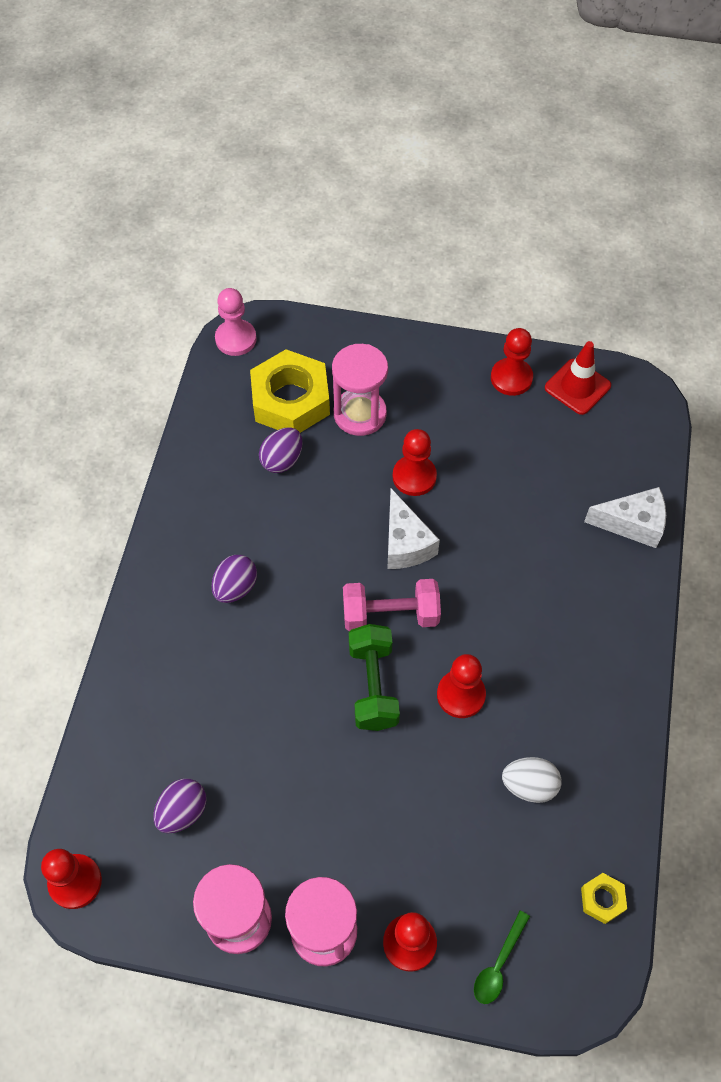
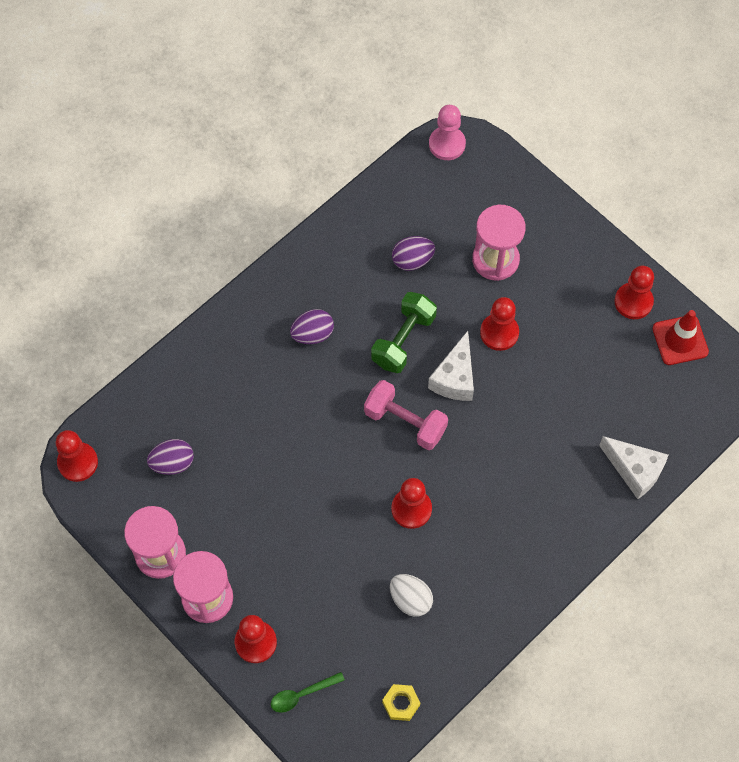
camera: 35 degrees right, 5 degrees up
yellow nut [250,349,330,433] -> none
green dumbbell [349,624,400,731] -> green dumbbell moved to [371,292,437,373]

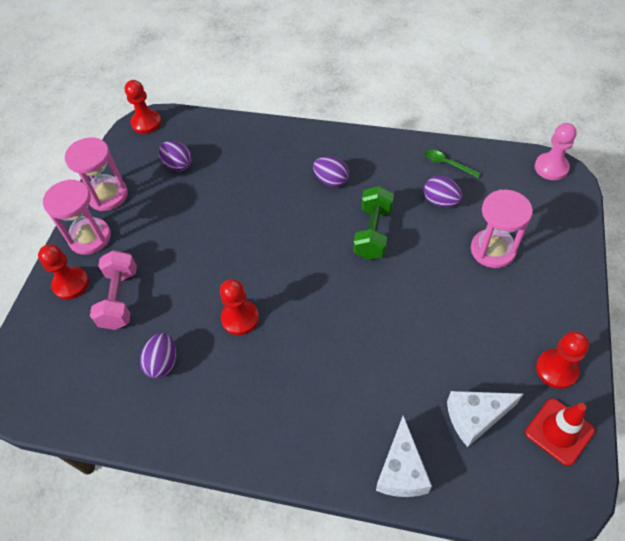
camera: 60 degrees right, 10 degrees down
green spoon [271,672,345,713] -> green spoon moved to [424,150,481,178]
pink dumbbell [364,380,448,450] -> pink dumbbell moved to [90,250,137,330]
green dumbbell [371,292,437,373] -> green dumbbell turned 75 degrees counterclockwise [353,186,394,260]
yellow nut [382,684,420,721] -> none
white egg [390,574,433,617] -> purple egg [140,333,176,378]
white cheese [428,331,474,401] -> white cheese moved to [447,391,523,447]
red pawn [480,297,519,351] -> none

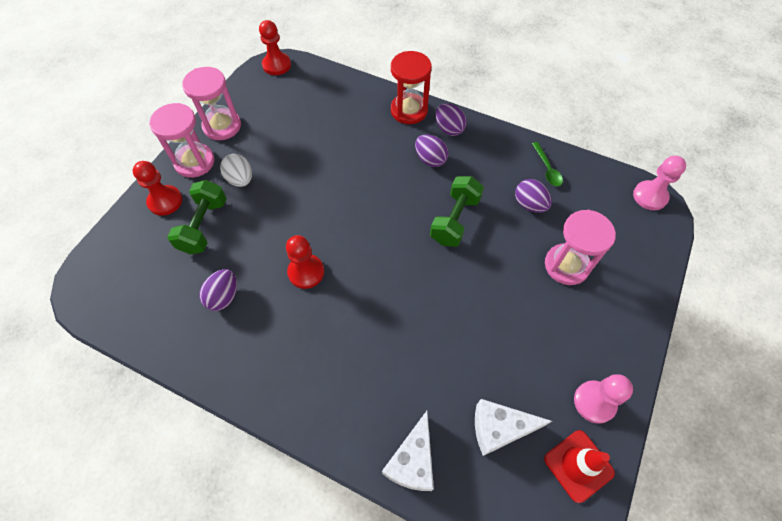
camera: 10 degrees right, 5 degrees up
pink dumbbell [90,250,137,330] -> green dumbbell [167,180,227,254]
purple egg [159,141,192,172] -> purple egg moved to [436,104,467,136]
green spoon [424,150,481,178] -> green spoon turned 150 degrees counterclockwise [532,142,563,186]
red pawn [536,331,589,389] -> pink pawn [574,374,633,424]
none -> white egg [220,154,252,187]
none -> red hourglass [391,51,432,124]

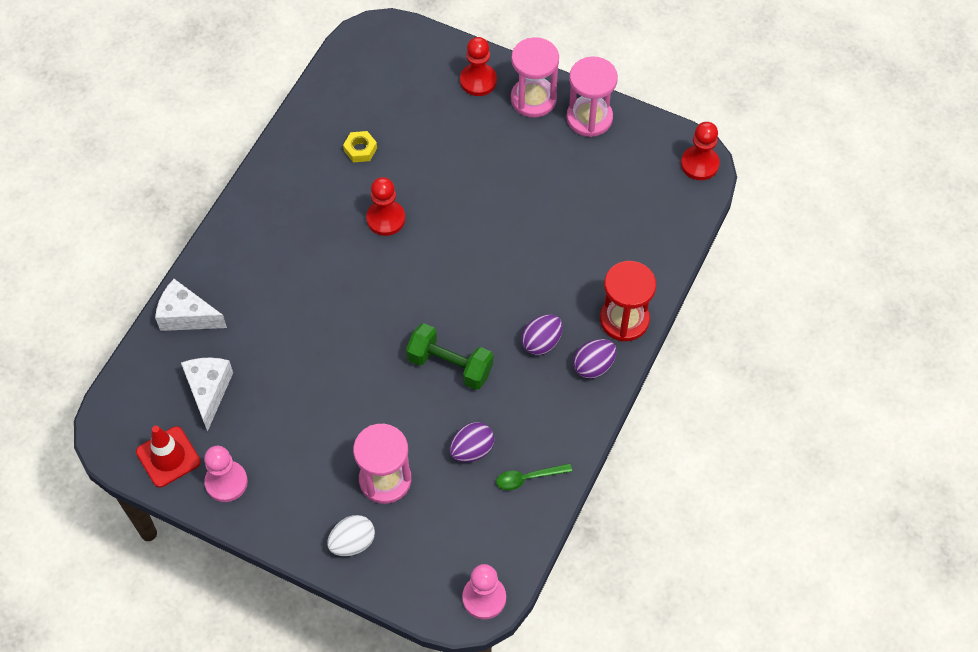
camera: 90 degrees right, 0 degrees up
green dumbbell [167,180,227,254] -> none
purple egg [199,269,237,311] -> yellow nut [343,131,377,162]
white egg [220,154,252,187] -> white egg moved to [327,515,375,556]

